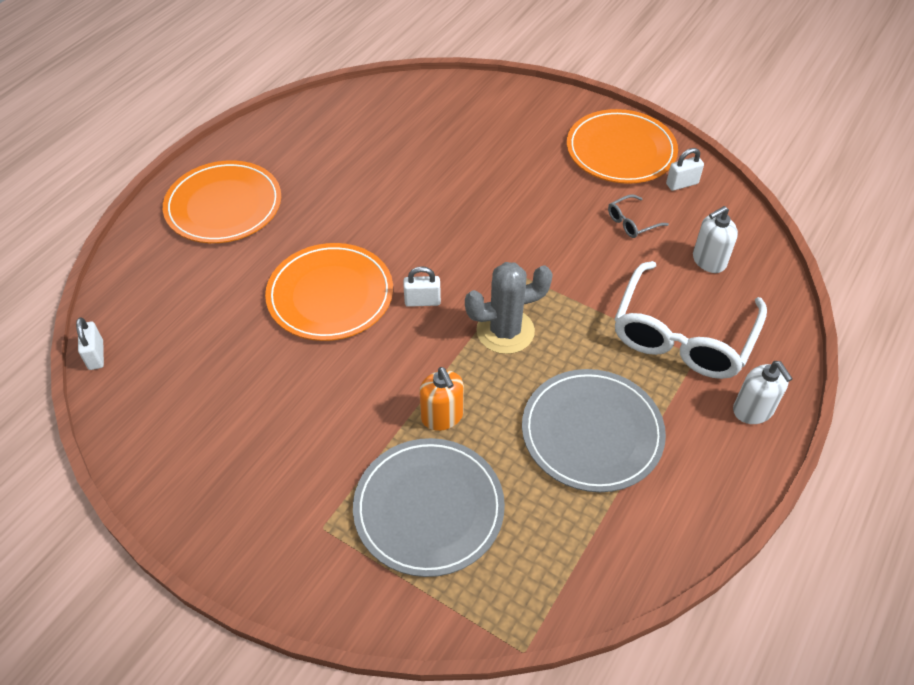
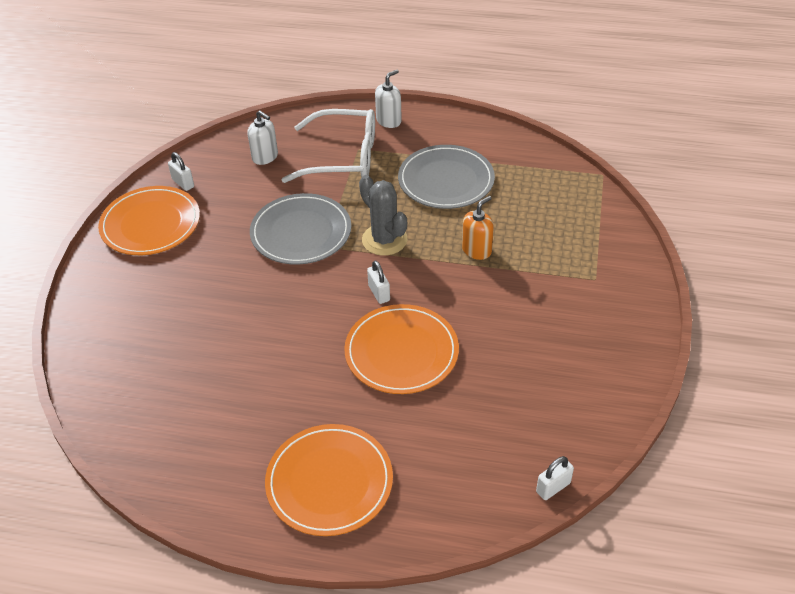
camera: 110 degrees left, 5 degrees down
grey plate [353,438,505,577] -> grey plate moved to [250,193,351,265]
grey glasses [608,195,669,238] -> none

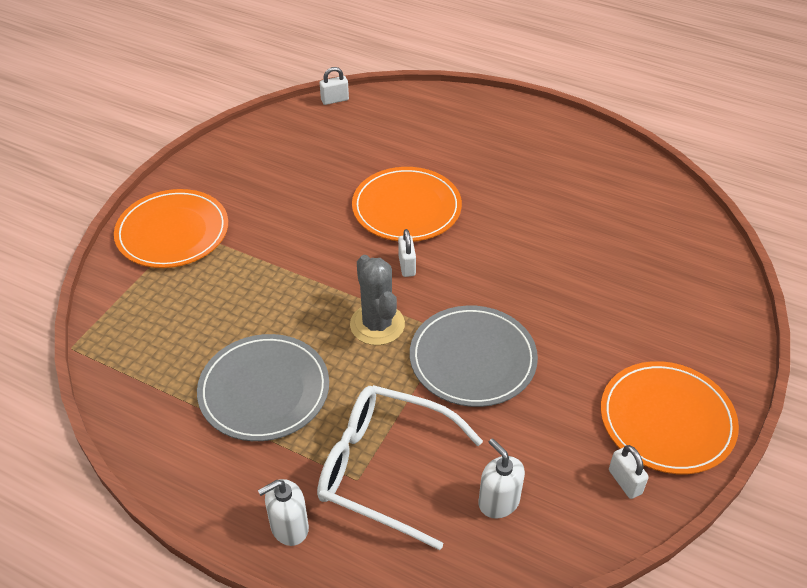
camera: 165 degrees left, 0 degrees up
orange plate [265,424,393,536] -> orange plate moved to [114,189,228,268]
orange soap dispenser [462,196,494,260] -> none

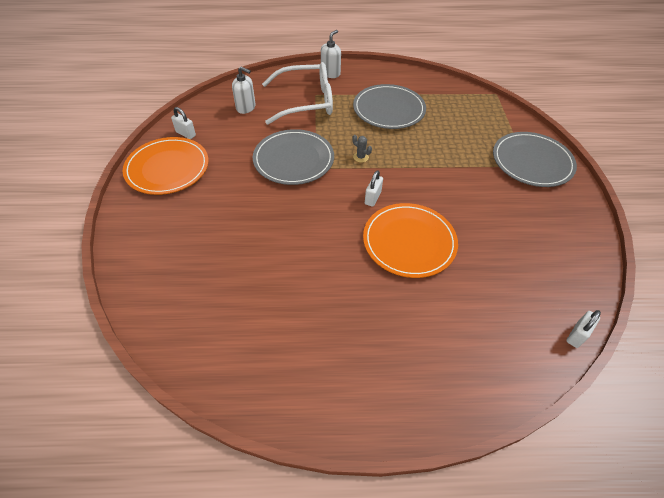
camera: 150 degrees right, 5 degrees up
orange plate [114,189,228,268] -> grey plate [493,132,577,187]
grey cactus [350,255,405,345] -> grey cactus [352,135,372,163], size x0.44
white padlock [398,229,416,277] -> white padlock turned 60 degrees clockwise [365,170,383,207]

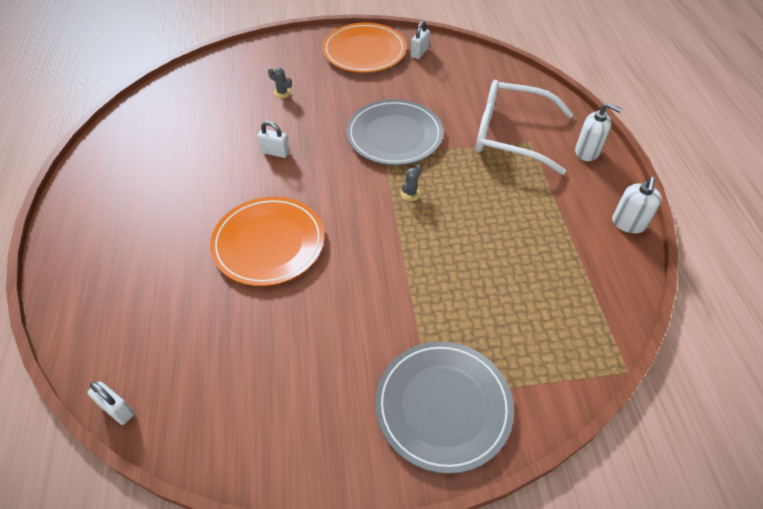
camera: 85 degrees right, 0 degrees up
white soap dispenser [232,66,256,114] -> white soap dispenser moved to [612,177,662,233]
white glasses [262,62,333,125] -> white glasses turned 120 degrees clockwise [476,80,574,175]
grey plate [353,84,426,129] -> none
white padlock [365,170,383,207] -> white padlock moved to [257,121,289,158]
none -> grey cactus [268,68,292,98]

